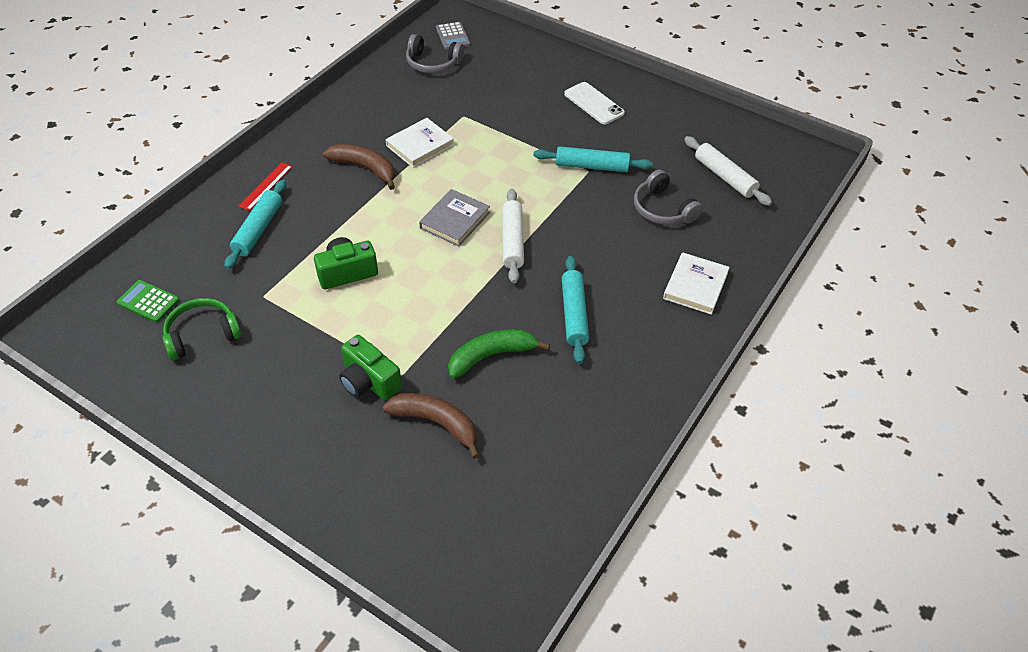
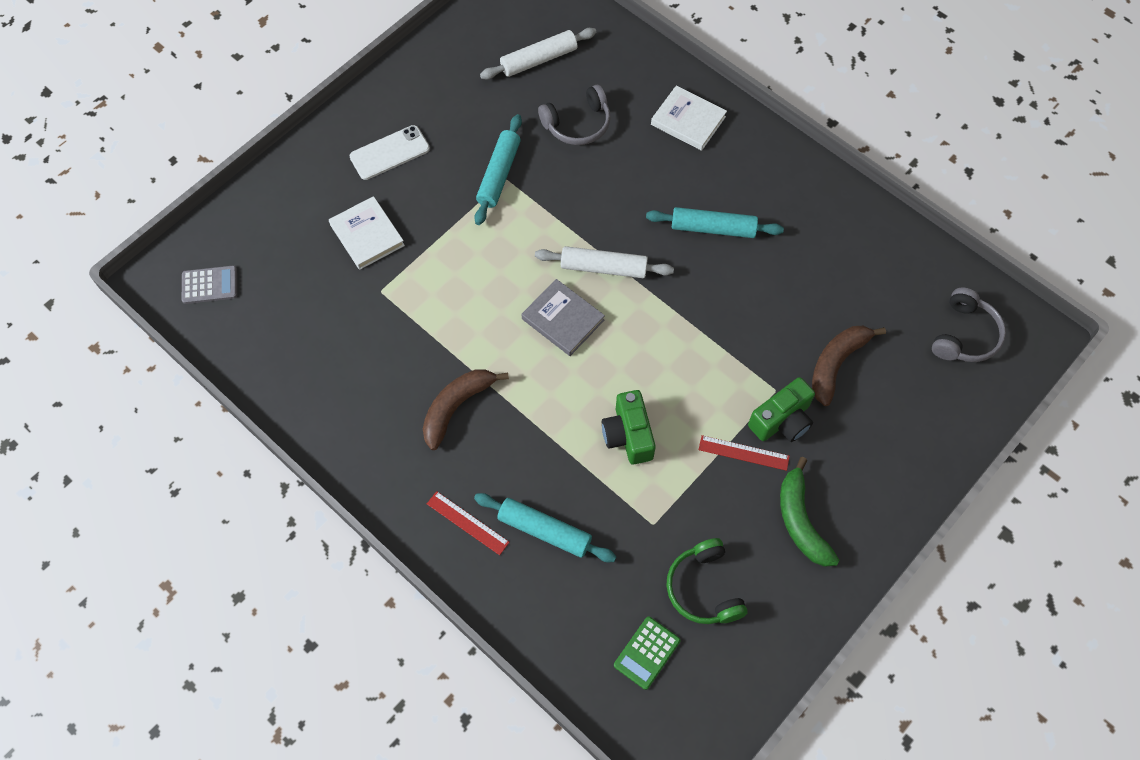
camera: 80 degrees left, 15 degrees up
white book [386,118,454,168] -> white book moved to [329,196,405,270]
grey headphones [406,34,464,73] -> grey headphones moved to [932,288,1006,362]
green banana [448,329,550,379] -> green banana moved to [780,457,839,567]
none -> red ruler [699,435,790,471]

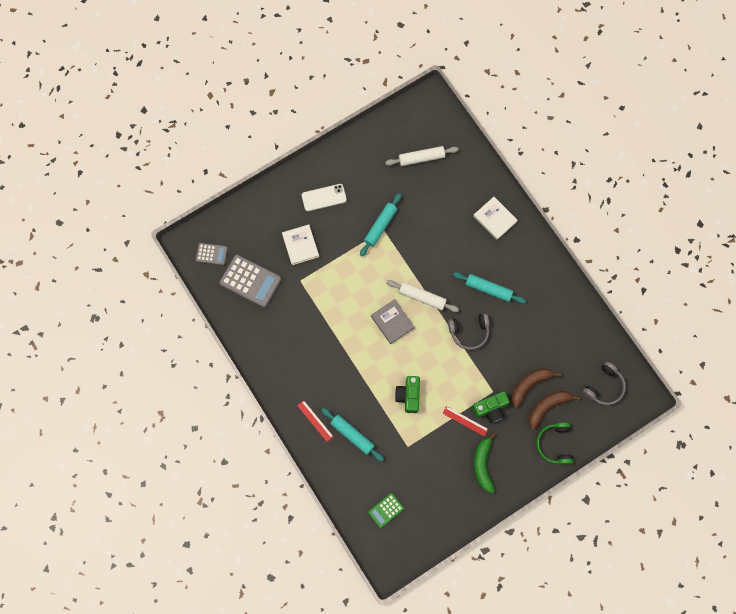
camera: 15 degrees right, 10 degrees up
brown banana [423,370,509,450] -> brown banana moved to [529,391,580,430]
grey headphones [538,85,611,145] -> grey headphones moved to [448,313,489,350]
green headphones [666,538,748,624] -> green headphones moved to [536,422,573,465]
none -> grey calculator [219,255,282,308]

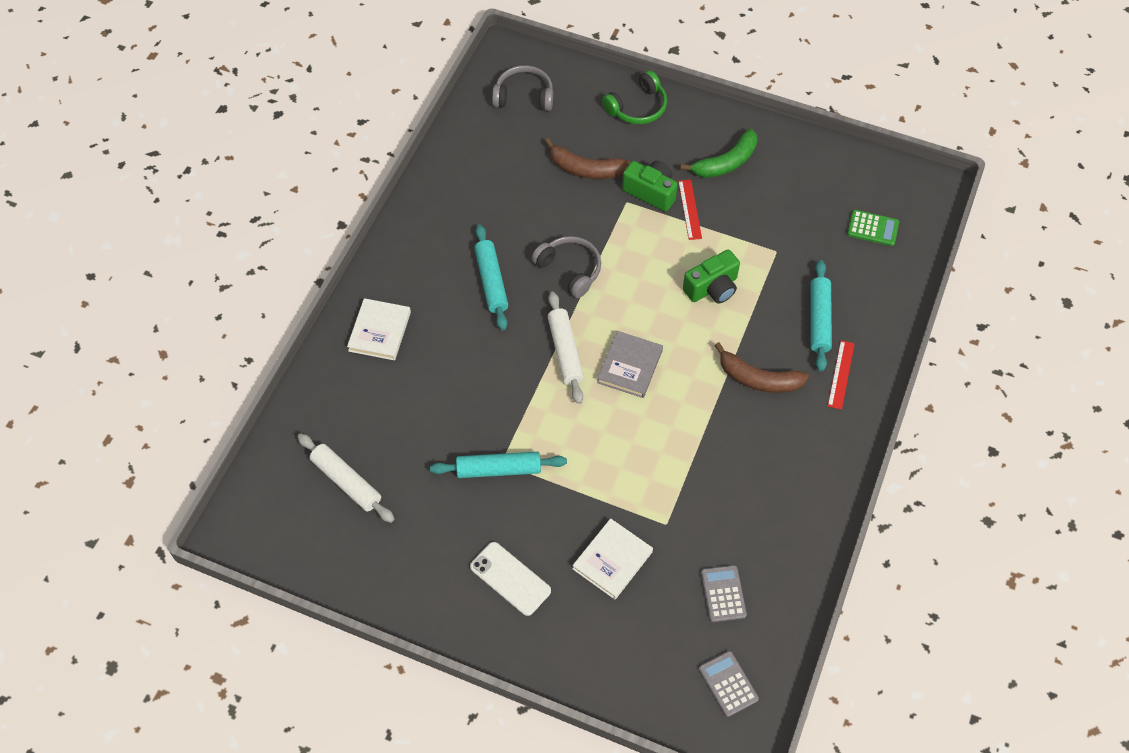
camera: 125 degrees left, 15 degrees down
grey calculator [219,255,282,308] -> grey calculator [701,565,747,622], size x0.55
brown banana [529,391,580,430] -> brown banana moved to [714,342,809,393]

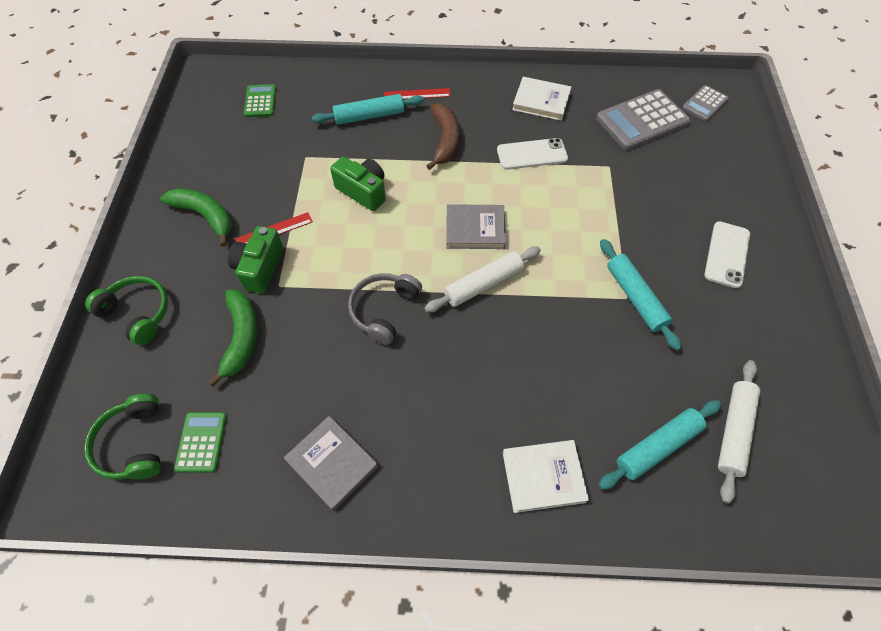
camera: 110 degrees left, 0 degrees up
turquoise rolling pin [474,225,508,330] -> turquoise rolling pin moved to [598,400,721,490]
grey headphones [492,65,553,111] -> green headphones [84,394,161,480]
brown banana [545,138,630,179] -> green banana [208,289,257,387]
white book [573,518,653,600] -> white book moved to [512,77,571,121]
grey calculator [701,565,747,622] -> grey calculator [596,89,690,150], size x1.81
none -> green calculator [174,412,227,473]
none -> grey book [284,416,378,511]
none -> white phone [497,138,568,170]

